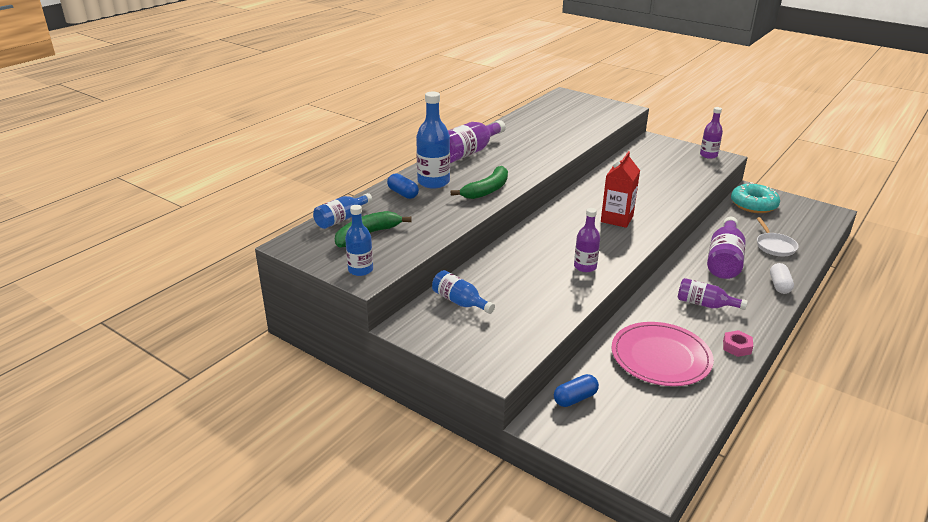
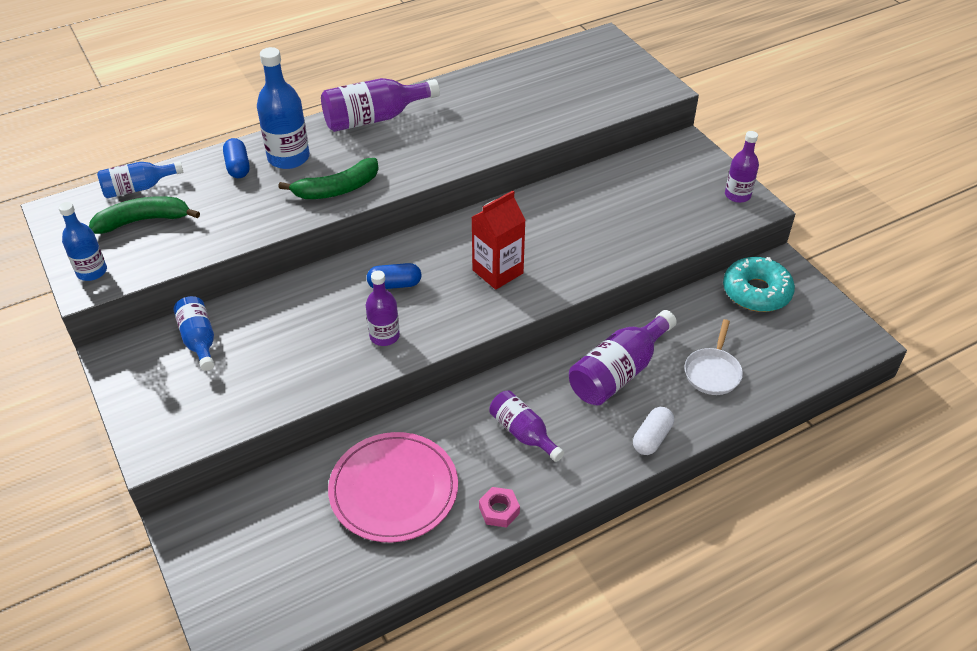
camera: 25 degrees right, 15 degrees up
blue capsule [554,374,599,407] -> blue capsule moved to [367,263,422,289]

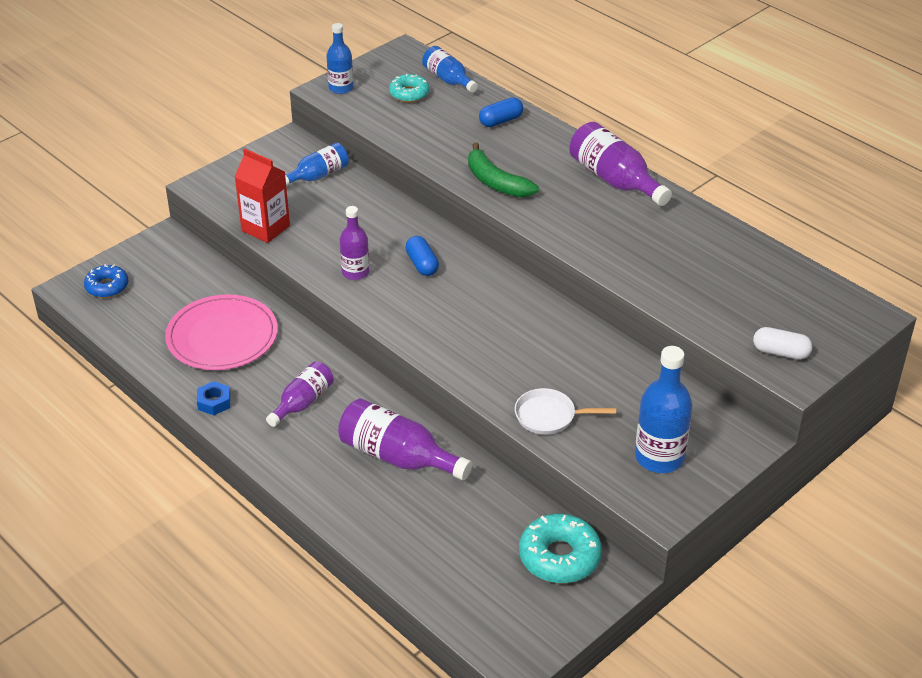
camera: 75 degrees right, 5 degrees down
green banana [89,196,200,234] -> turquoise donut [389,74,430,103]
blue bottle [257,47,310,169] -> blue bottle moved to [635,346,693,473]
red carton [472,191,526,290] -> red carton moved to [235,149,290,243]
pink nut [479,487,520,528] -> blue nut [197,381,230,415]
white capsule [633,407,674,455] -> white capsule moved to [753,327,812,360]
white pan [684,319,743,395] -> white pan moved to [515,388,616,435]
purple bottle [725,131,759,203] -> none
none -> blue donut [84,264,128,298]

